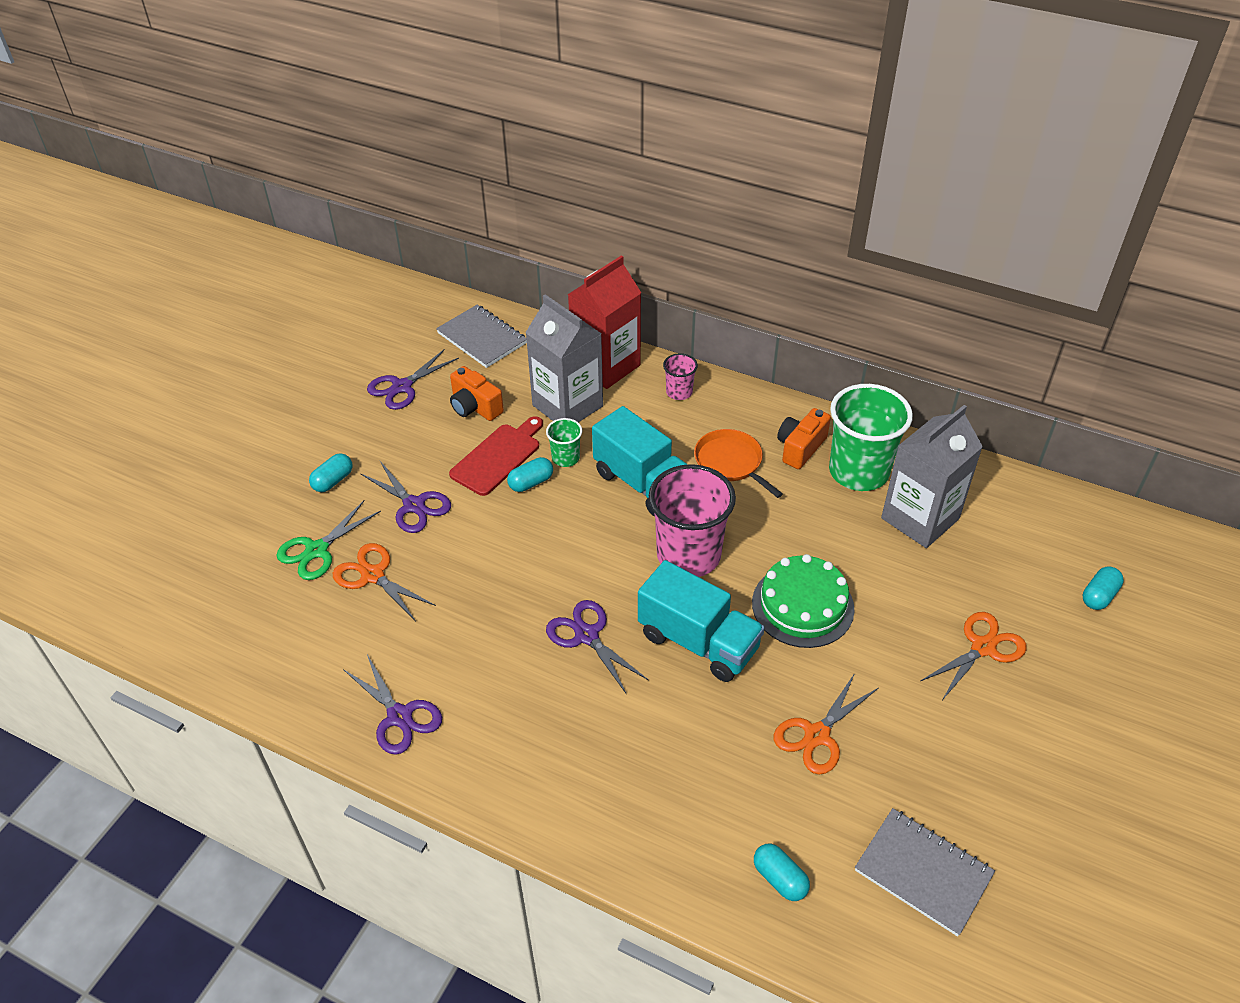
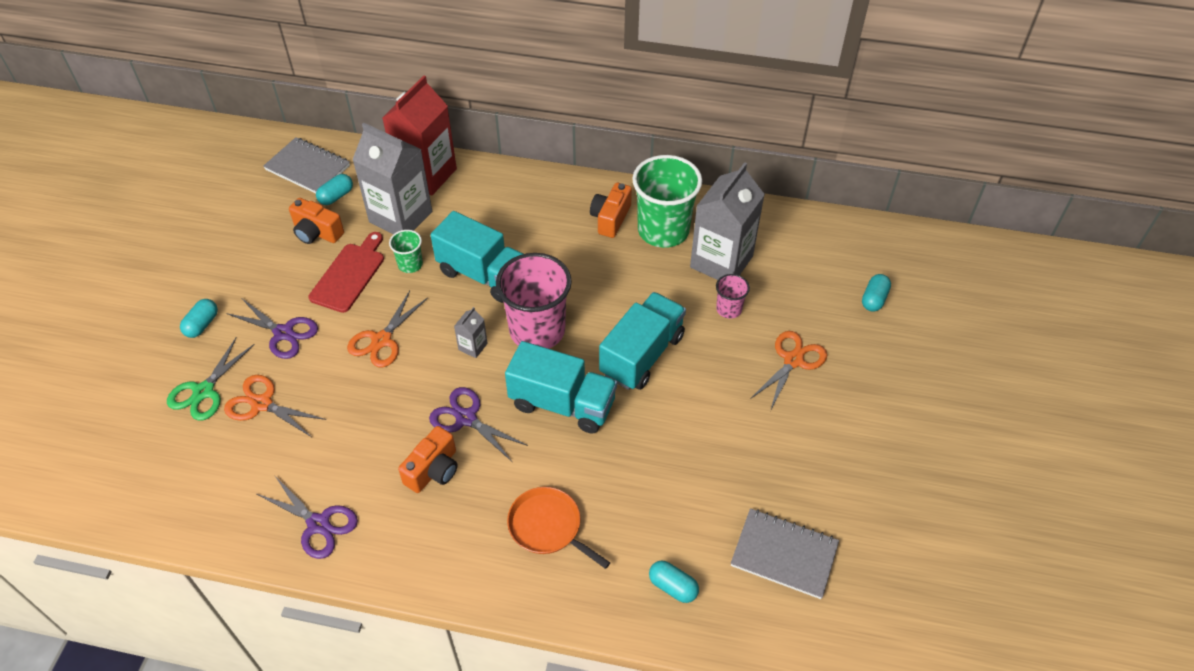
camera: 15 degrees left, 5 degrees up
purple scissors [367,349,459,410] -> none
turquoise capsule [507,457,553,492] -> turquoise capsule moved to [316,174,353,205]
pink cup [663,353,698,400] -> pink cup moved to [716,274,750,318]
orange pan [694,429,783,498] -> orange pan moved to [507,487,610,569]
green cake [752,554,855,648] -> turquoise truck [599,292,686,390]
orange scissors [773,673,878,774] -> orange scissors moved to [347,291,428,367]
none -> orange camera [398,426,458,493]
none -> grey carton [454,307,488,358]

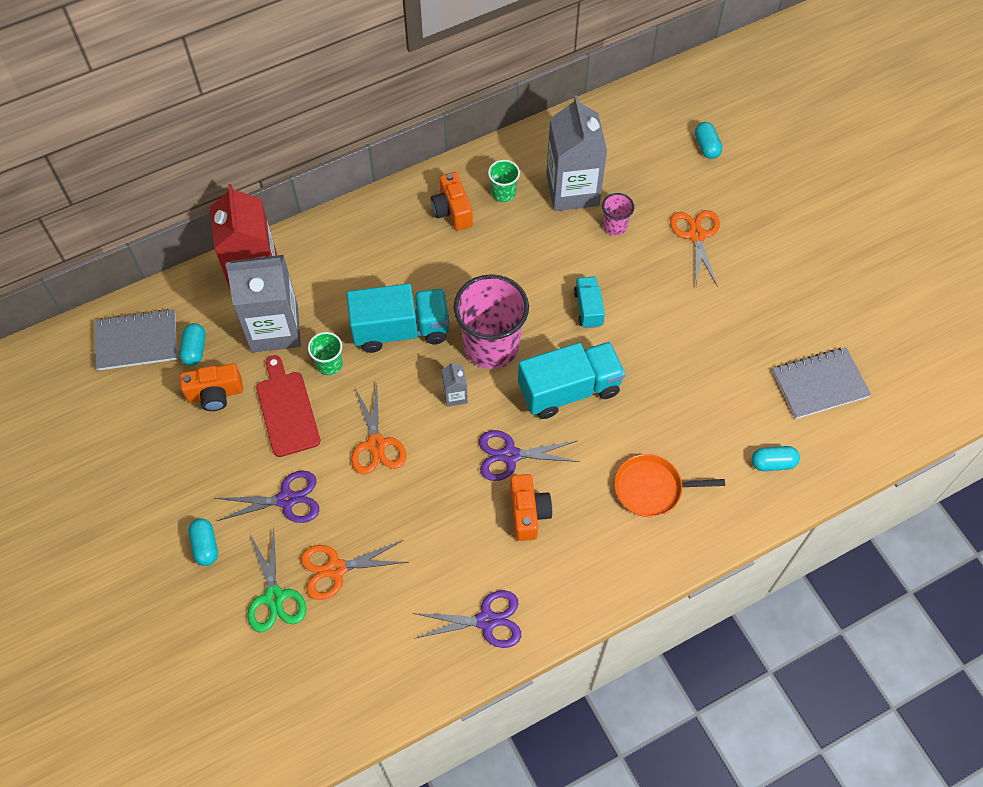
camera: 40 degrees left, 10 degrees up
turquoise truck [599,292,686,390] -> turquoise truck [574,276,605,328], size x0.53
green cup [632,155,702,248] -> green cup [488,160,520,202], size x0.47

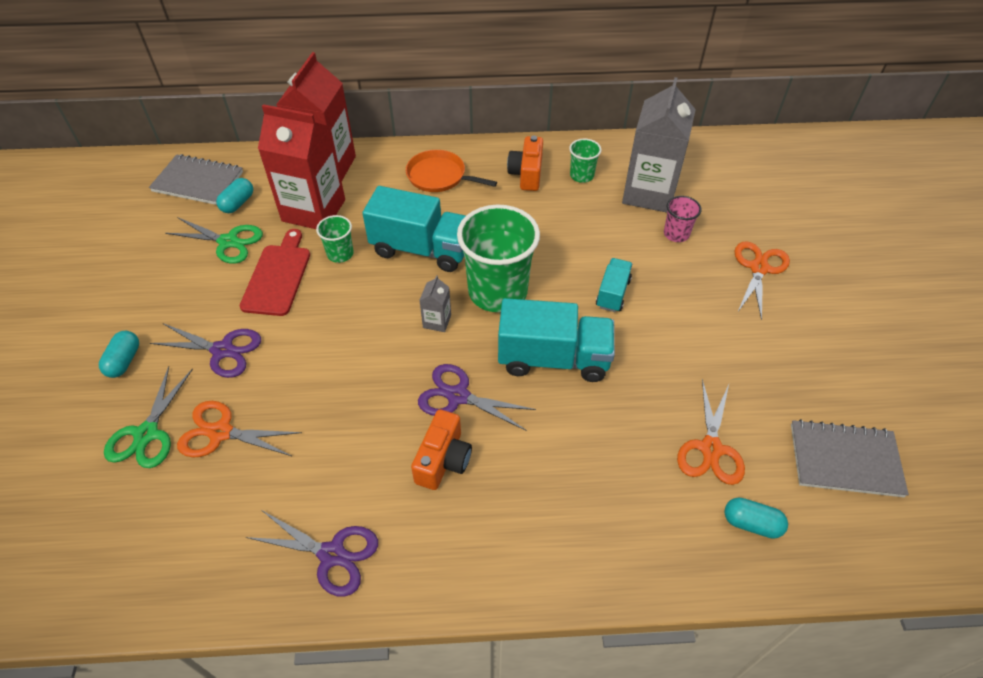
camera: 25 degrees right, 10 degrees down
orange camera [179,363,243,411] -> green scissors [165,217,263,264]
grey carton [225,255,301,353] -> red carton [258,104,345,229]
orange scissors [351,384,406,475] -> orange scissors moved to [677,379,745,485]
pink cup [454,274,529,369] -> green cup [457,205,540,312]
orange pan [614,454,725,517] -> orange pan moved to [406,150,497,192]
turquoise capsule [695,122,722,159] -> none

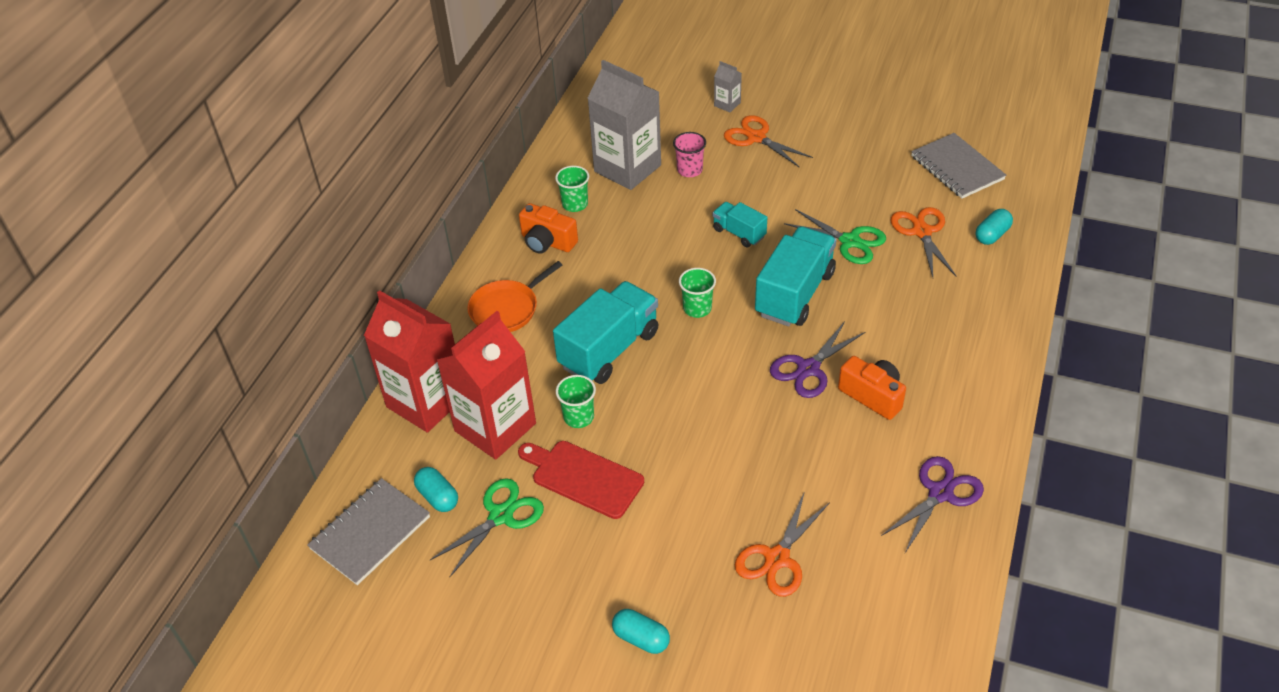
camera: 65 degrees left, 5 degrees down
green scissors [104,366,193,468] -> green scissors moved to [784,209,886,264]
purple scissors [150,323,261,378] -> none
grey carton [419,275,451,332] -> grey carton moved to [714,61,742,112]
green cup [457,205,540,312] -> green cup [679,268,716,318], size x0.47
orange scissors [677,379,745,485] -> orange scissors turned 135 degrees counterclockwise [891,207,956,277]
grey notebook [791,419,909,497] -> grey notebook turned 60 degrees counterclockwise [911,133,1006,199]

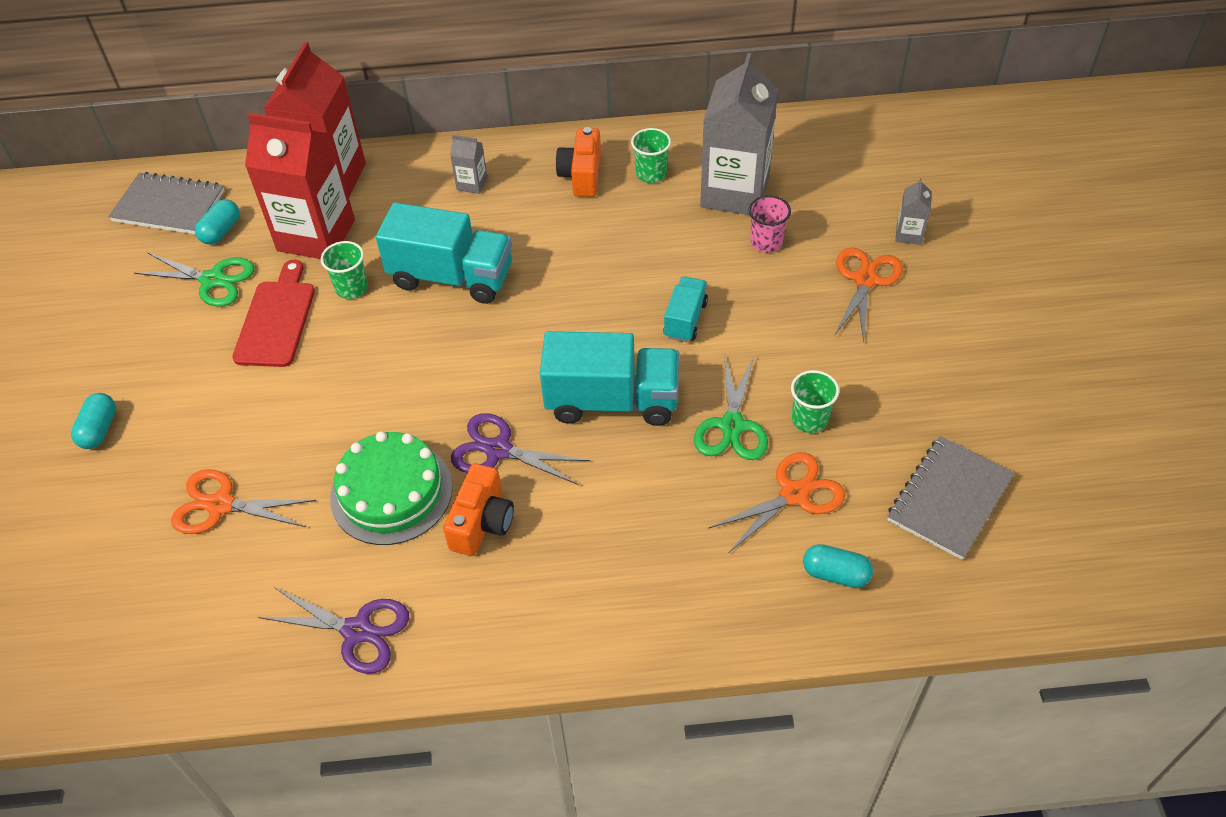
camera: 65 degrees right, 5 degrees up
orange pan [467,261,562,332] -> grey carton [450,135,487,194]
green cup [679,268,716,318] -> green cup moved to [791,370,839,433]
none -> green cake [330,431,453,545]

